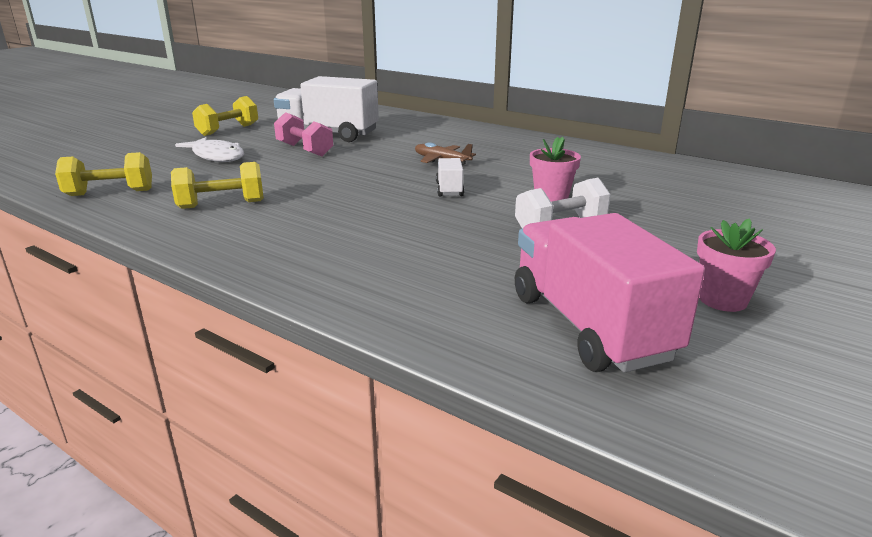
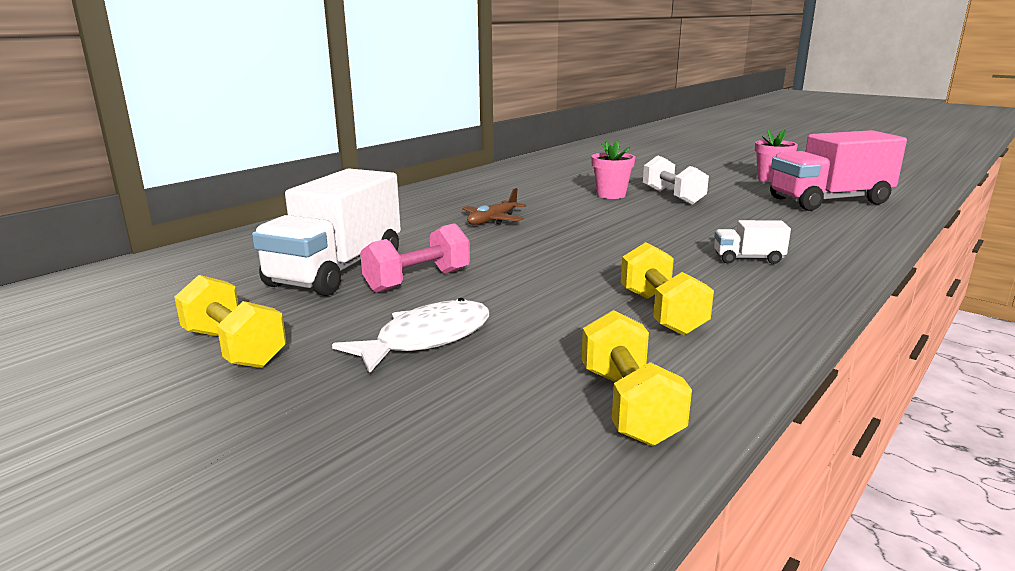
camera: 85 degrees left, 5 degrees down
white truck [436,158,464,196] -> white truck moved to [714,220,791,264]

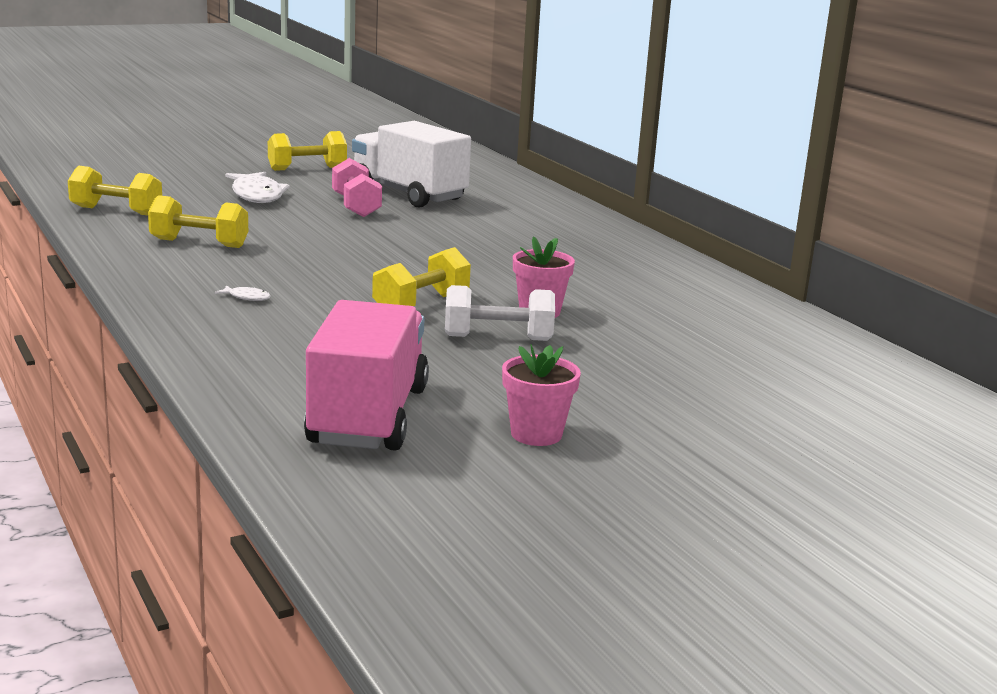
camera: 110 degrees right, 0 degrees up
brown plane [462,188,526,225] -> none
white truck [714,220,791,264] -> white fish [215,285,271,301]
none -> yellow dumbbell [372,247,471,306]

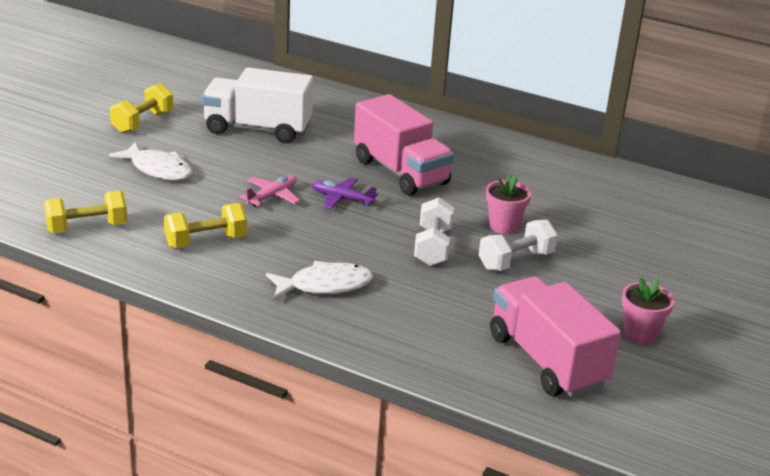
camera: 35 degrees left, 10 degrees up
white fish [215,285,271,301] -> white fish [266,261,373,299], size x2.38
pink dumbbell [332,158,382,217] -> none
yellow dumbbell [372,247,471,306] -> white dumbbell [414,198,454,266]
none -> pink plane [239,175,300,206]
none -> purple plane [311,178,378,209]
none -> pink truck [354,94,454,196]

